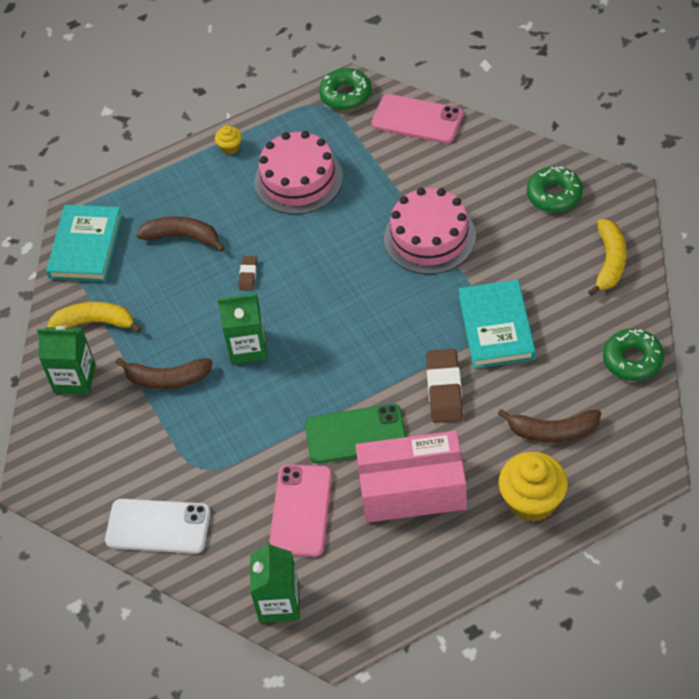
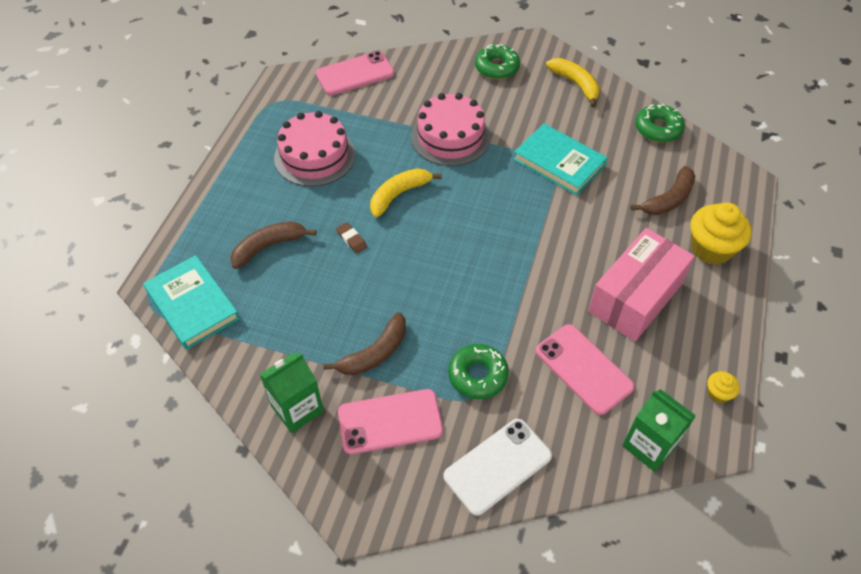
camera: 50 degrees left, 0 degrees up
yellow banana [47,302,142,333] -> yellow banana moved to [370,169,442,217]
yellow cupcake [215,125,242,155] -> yellow cupcake moved to [707,371,740,403]
green carton [218,293,267,364] -> none
green phone [305,404,406,463] -> none
green donut [319,68,371,110] -> green donut moved to [448,344,509,399]
brown eraser [426,349,463,423] -> none
none -> pink phone [338,389,443,455]

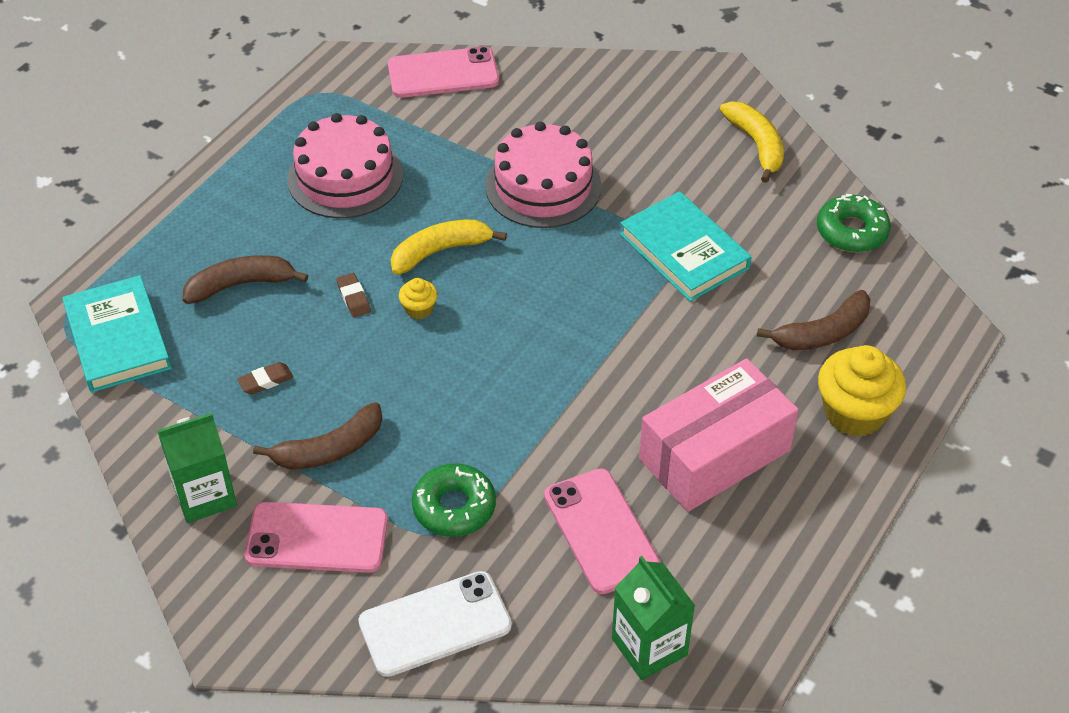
camera: 15 degrees right, 5 degrees down
green donut [475,44,520,79] -> none
yellow cupcake [707,371,740,403] -> yellow cupcake moved to [399,278,437,319]
none -> brown eraser [237,362,293,394]

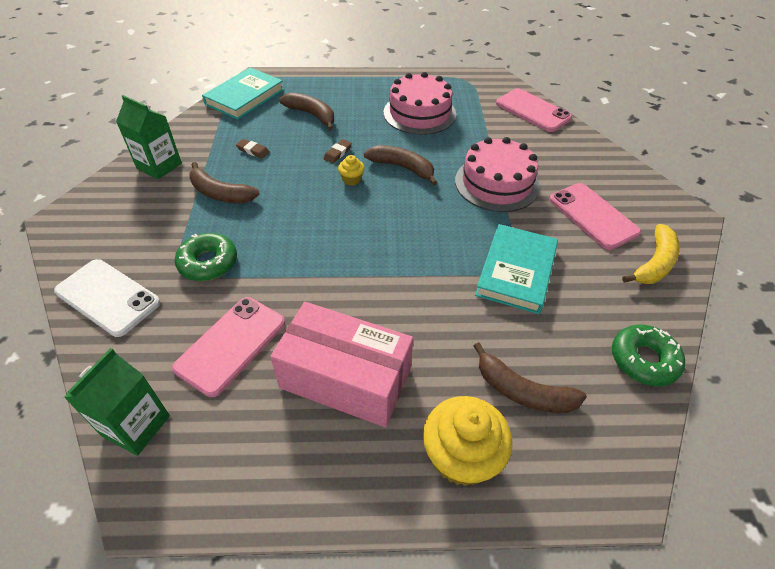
camera: 55 degrees right, 0 degrees up
pink phone [244,502,388,573] -> pink phone moved to [549,183,641,250]
yellow banana [391,219,507,275] -> brown banana [364,145,437,185]

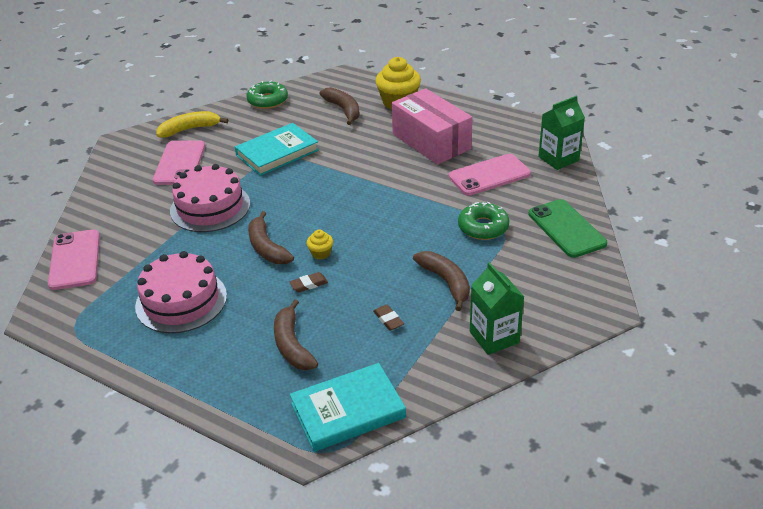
camera: 145 degrees left, 10 degrees down
white phone [54,259,160,337] -> green phone [528,199,607,258]

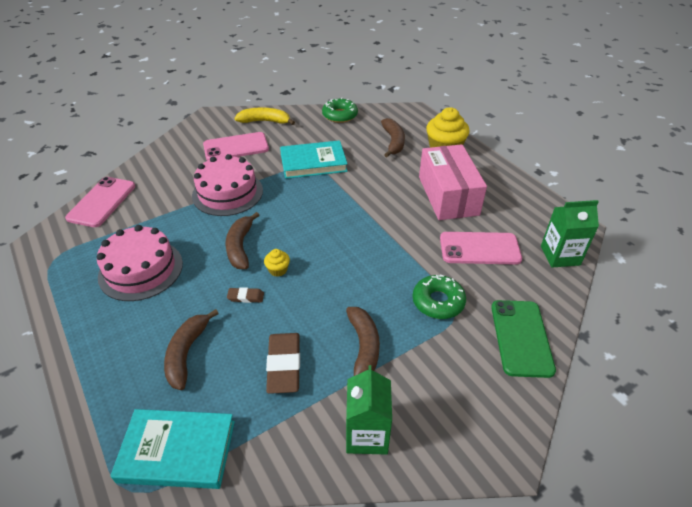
camera: 25 degrees right, 5 degrees up
pink phone [153,140,205,185] -> pink phone turned 45 degrees clockwise [203,132,269,160]
brown eraser [373,304,404,331] -> brown eraser [266,333,300,394], size x1.95

